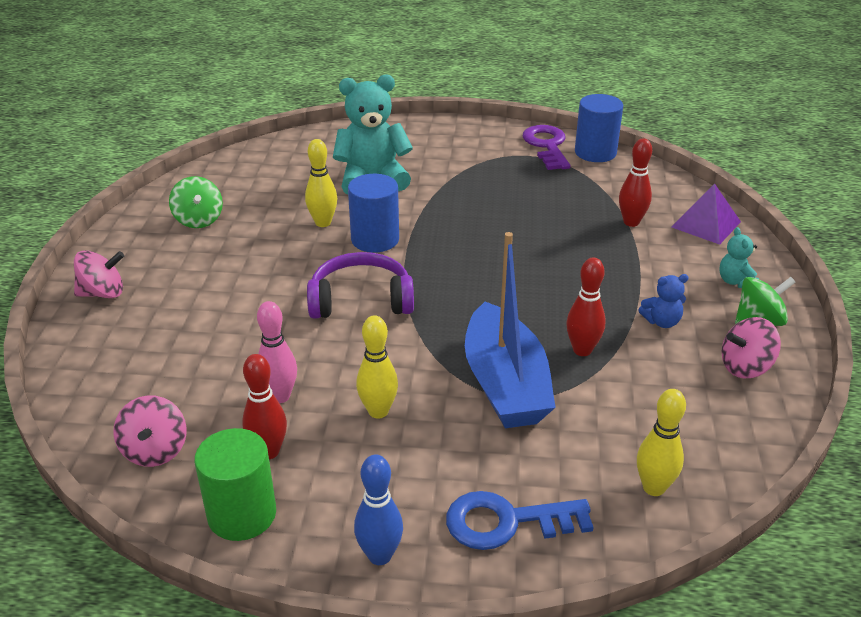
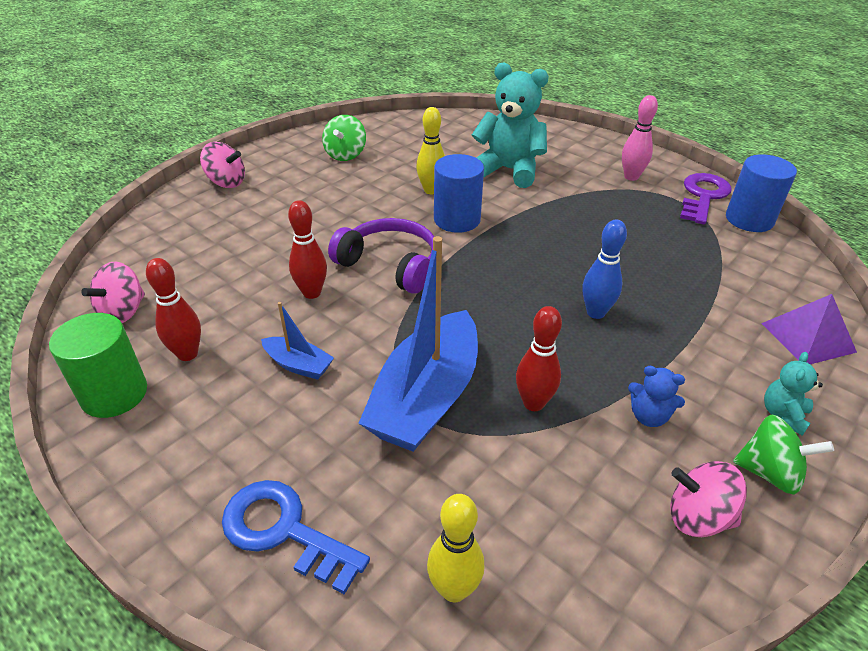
camera: 35 degrees right, 5 degrees up
pink bowling pin [257,301,297,403] -> pink bowling pin moved to [622,95,658,181]
blue bowling pin [354,455,403,565] -> blue bowling pin moved to [583,220,627,319]
yellow bowling pin [356,315,398,419] -> blue boat [261,302,334,380]
red bowling pin [619,138,652,227] -> red bowling pin moved to [288,200,327,299]

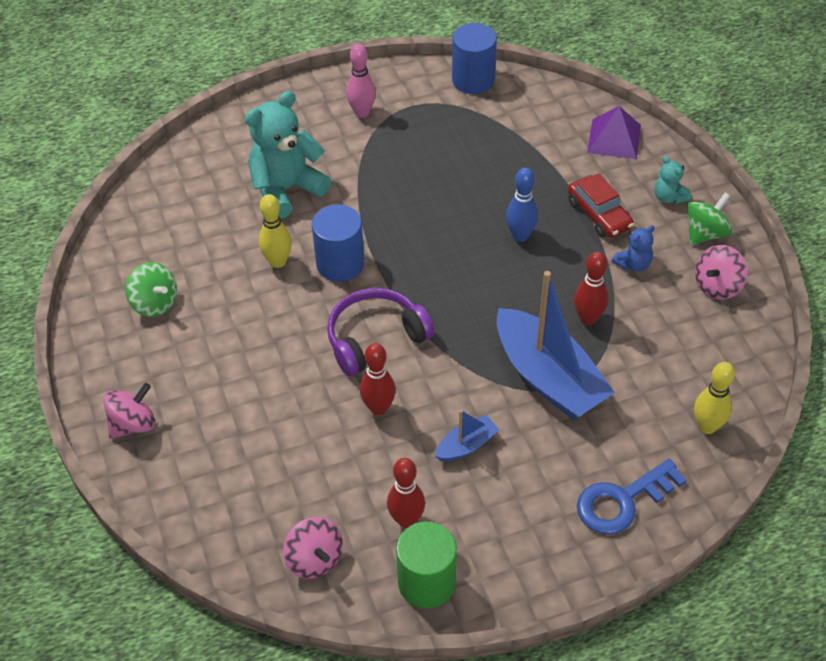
camera: 60 degrees left, 10 degrees up
purple key [680,173,732,224] -> none
none -> red car [568,174,634,238]

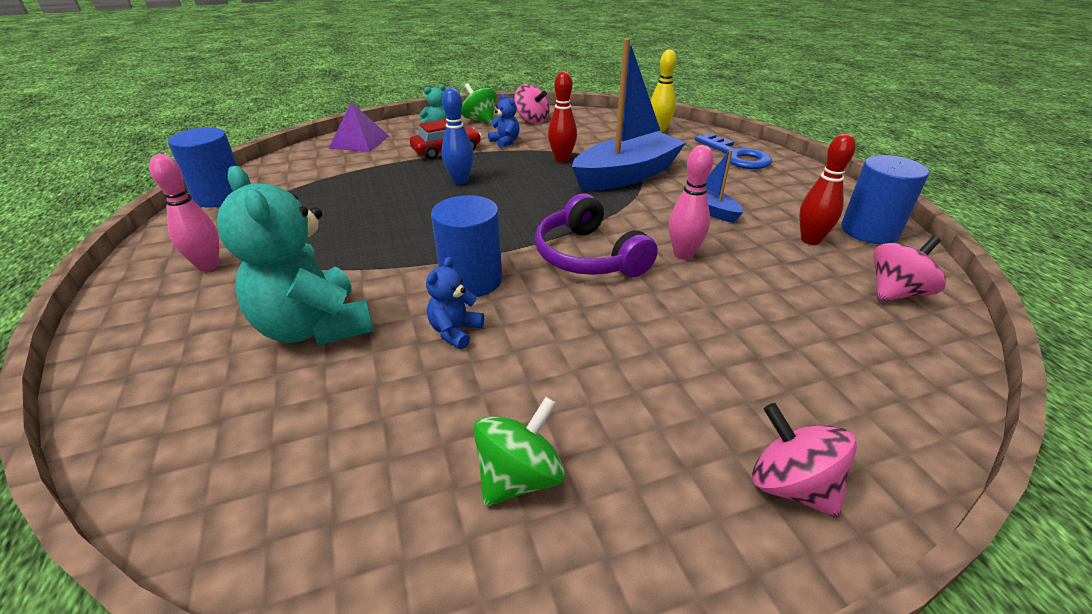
camera: 90 degrees left, 15 degrees down
yellow bowling pin [259,194,292,268] -> blue teddy bear [426,257,484,349]
red bowling pin [360,343,396,415] -> pink bowling pin [669,145,714,260]
green cylinder [396,521,457,608] -> blue cylinder [841,155,929,244]

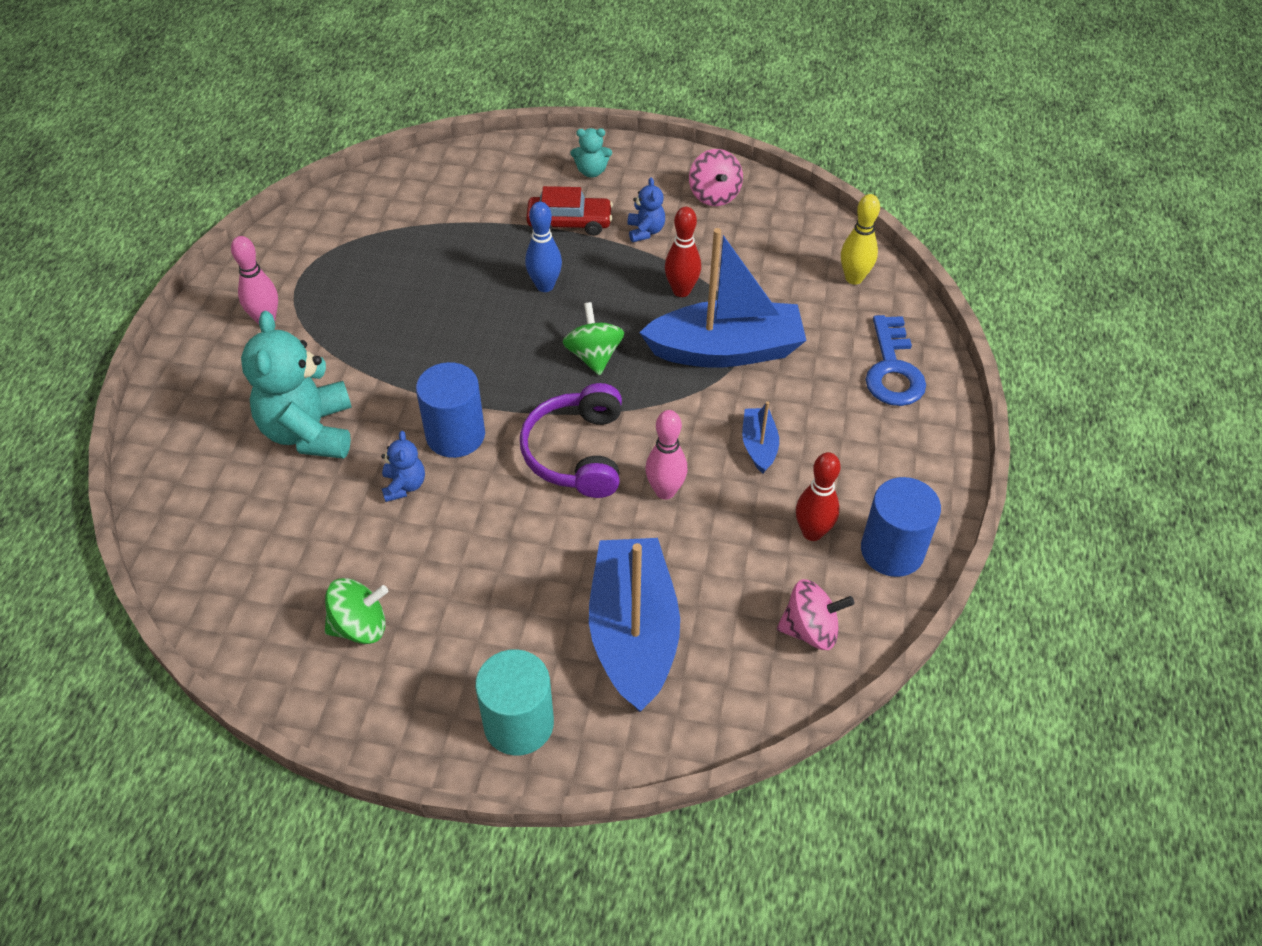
camera: 30 degrees right, 15 degrees up
blue cylinder [168,127,238,207] -> none
purple pyramid [329,102,389,152] -> none
blue teddy bear [426,257,484,349] -> blue teddy bear turned 120 degrees clockwise [381,431,425,502]
green spinning top [461,83,497,124] -> green spinning top moved to [563,302,624,376]
pink spinning top [752,403,857,517] -> turquoise cylinder [475,649,554,756]
none -> blue boat [589,538,680,712]

